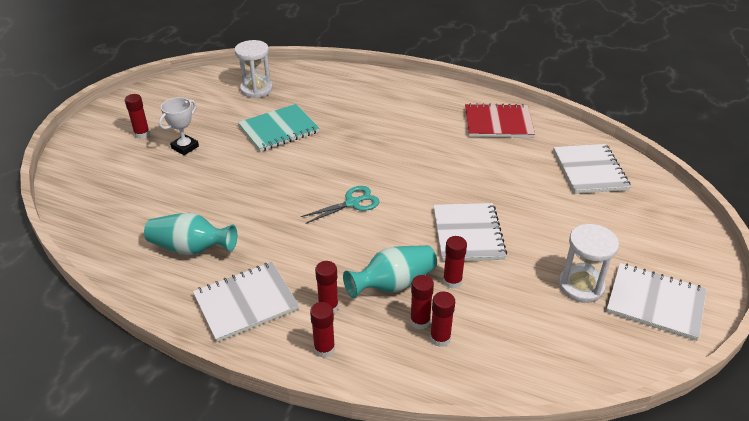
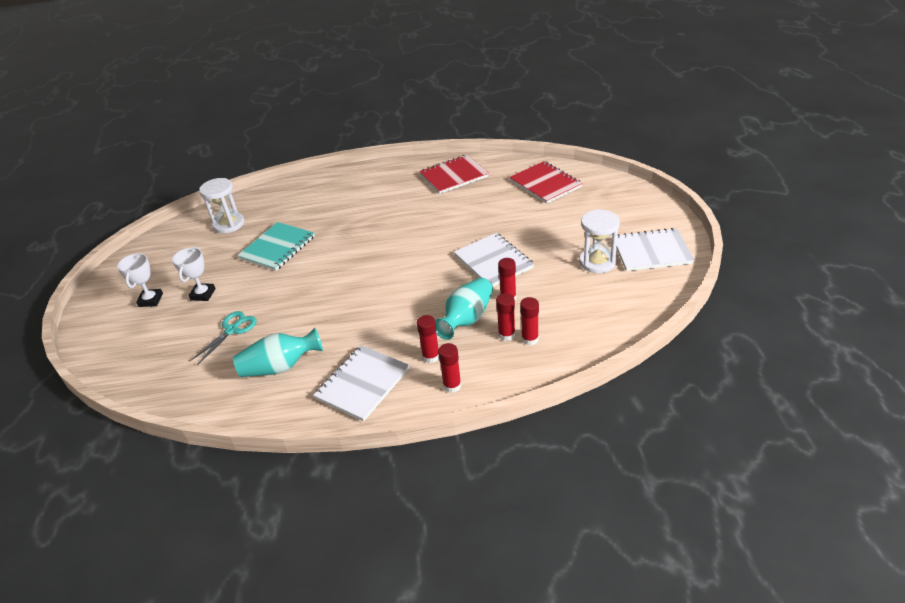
camera: 25 degrees left, 0 degrees up
red glue stick [125,94,150,139] -> white trophy [117,253,163,307]
turquoise scissors [301,186,379,224] -> turquoise scissors moved to [190,311,256,365]
white notebook [553,144,631,194] -> red notebook [509,161,582,204]

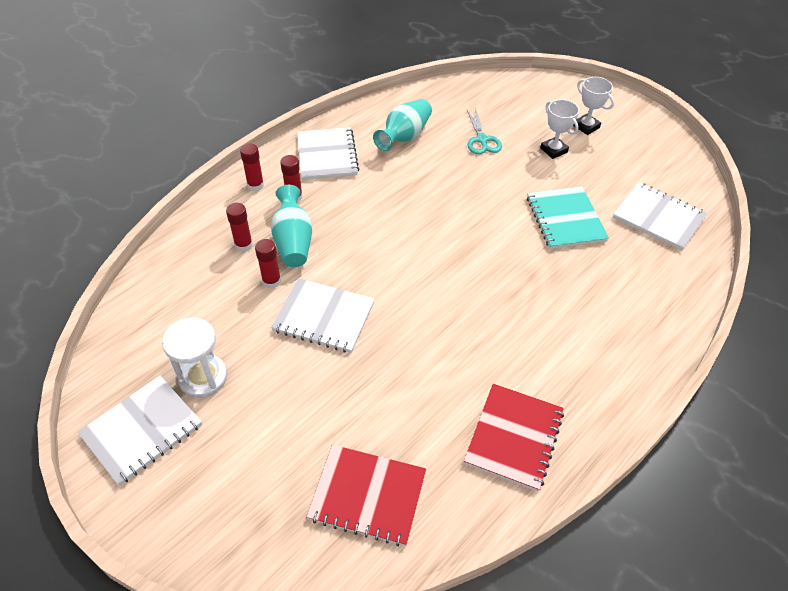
camera: 135 degrees right, 10 degrees up
white hourglass [199,178,244,233] -> white notebook [613,182,708,251]
red glue stick [520,297,539,345] -> none

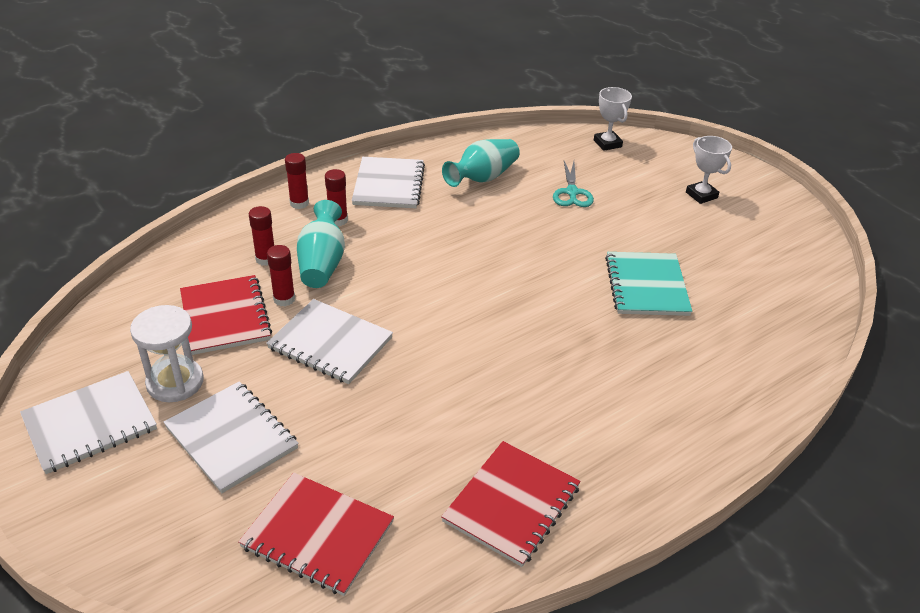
camera: 10 degrees right, 10 degrees down
white trophy [540,99,579,159] -> white trophy moved to [594,87,632,151]
white notebook [613,182,708,251] -> white notebook moved to [164,382,298,493]
none -> red notebook [180,275,272,355]

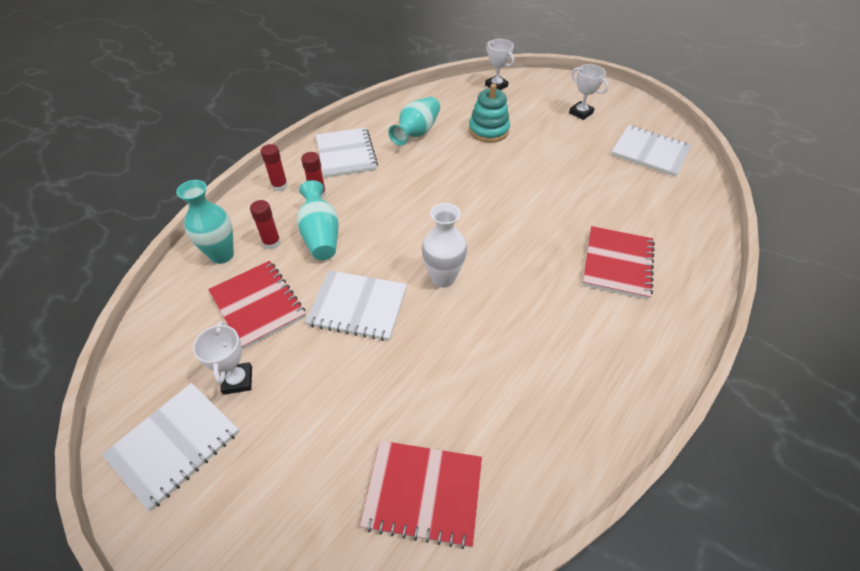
camera: 15 degrees left, 10 degrees up
white hourglass [130,305,204,402] -> white trophy [193,322,252,395]
white notebook [164,382,298,493] -> white notebook moved to [611,125,692,177]
red glue stick [267,245,295,306] -> none
red notebook [441,441,581,567] -> red notebook moved to [582,226,655,300]
turquoise scissors [553,161,594,207] -> turquoise stacking toy [469,84,510,143]
turquoise notebook [605,252,692,316] -> none
none -> turquoise vase [176,180,234,264]
none -> white vase [422,203,467,288]

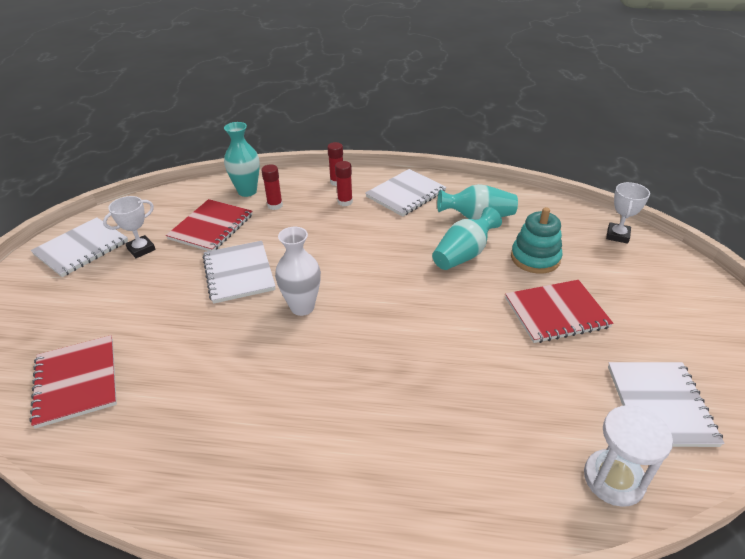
camera: 60 degrees right, 10 degrees down
white notebook [102,383,239,511] -> white notebook turned 60 degrees counterclockwise [31,217,128,277]
turquoise vase [297,180,339,260] -> turquoise vase moved to [432,207,502,270]
white trophy [569,64,608,120] -> none
red notebook [582,226,655,300] -> red notebook moved to [505,280,613,343]
none -> white hourglass [584,405,673,507]

